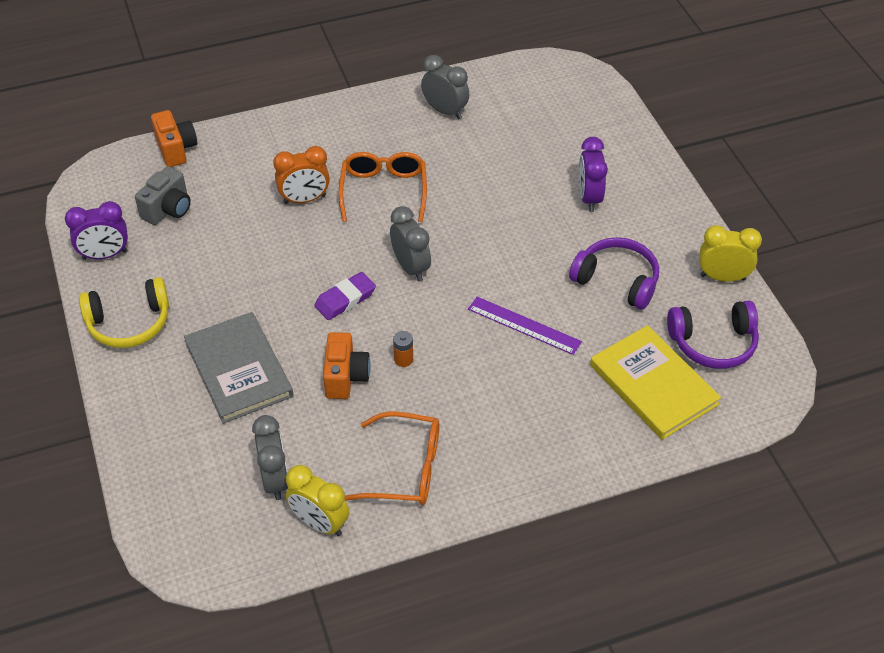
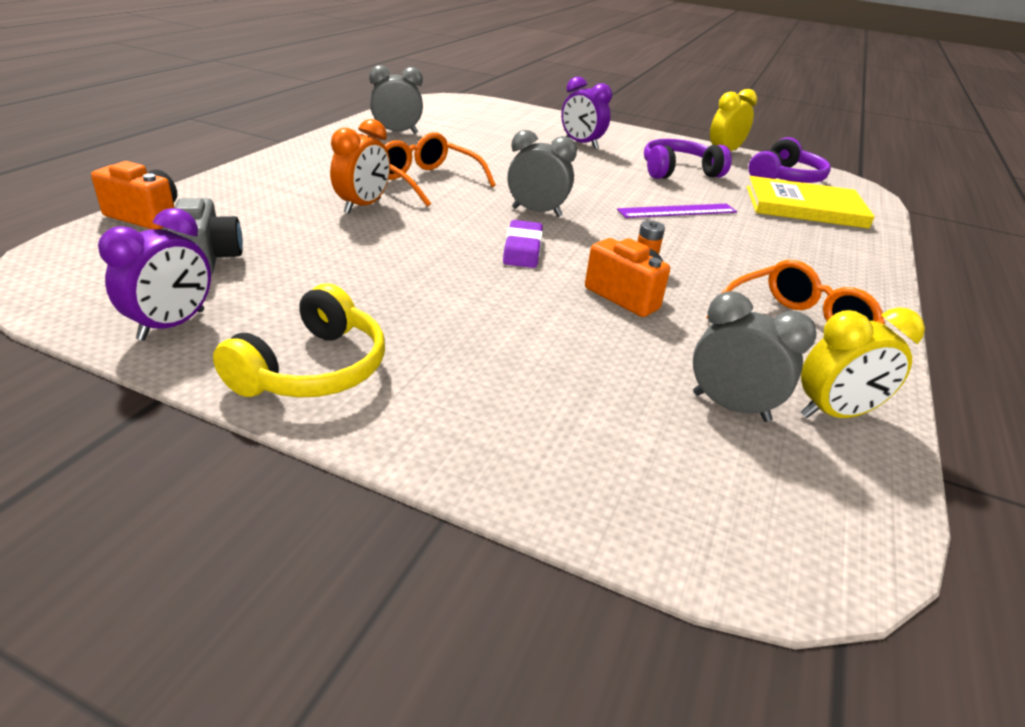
camera: 50 degrees left, 15 degrees down
grey book [184,312,293,424] -> none

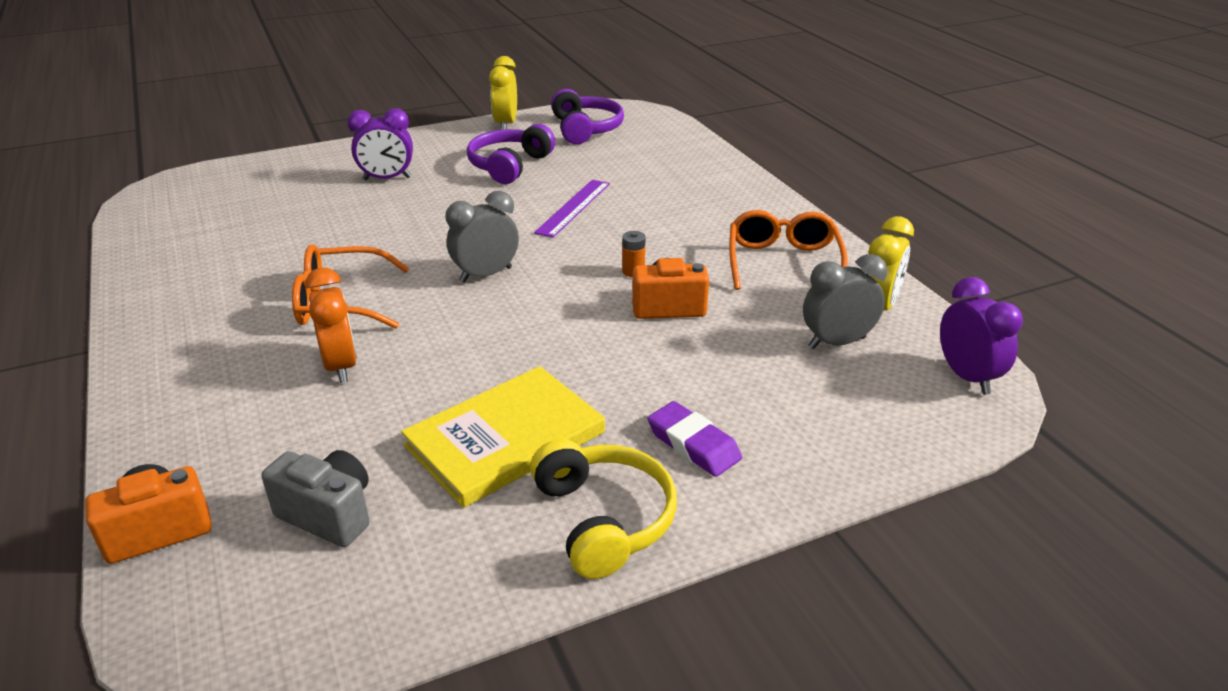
camera: 45 degrees left, 0 degrees up
purple clock [98,208,211,341] -> purple clock moved to [940,277,1023,395]
grey clock [369,65,423,134] -> none
purple eraser [503,220,543,268] -> purple eraser moved to [647,401,742,477]
yellow book [747,176,875,229] -> yellow book moved to [401,366,605,508]

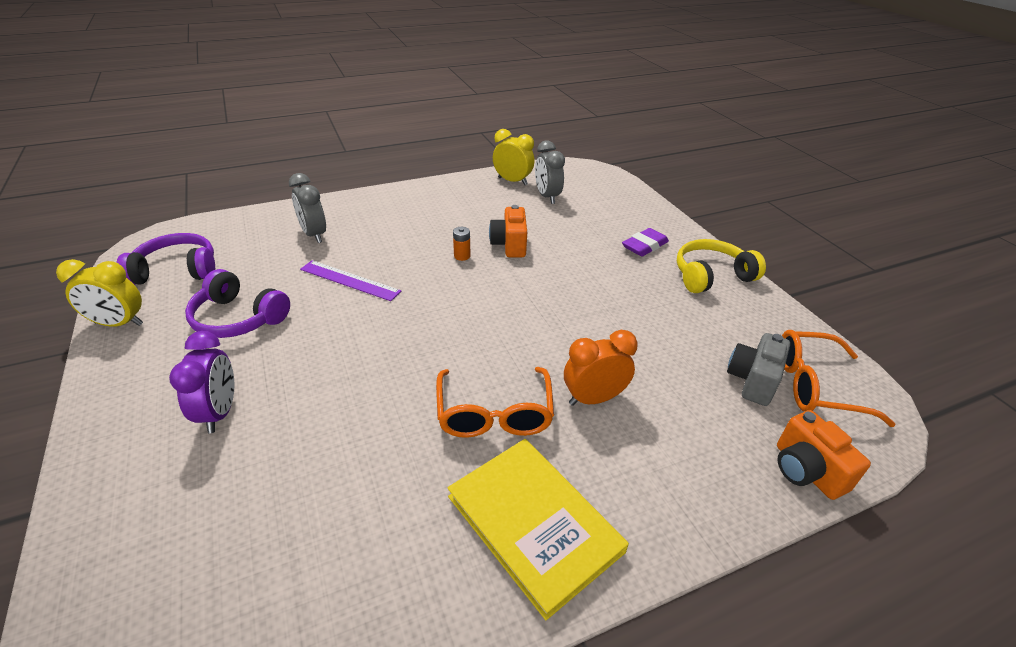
camera: 90 degrees left, 5 degrees up
yellow book [401,366,605,508] -> yellow book moved to [448,439,629,620]
grey clock [446,191,519,283] -> grey clock moved to [289,173,326,243]
orange glasses [729,210,848,290] -> orange glasses moved to [782,330,896,427]
purple clock [940,277,1023,395] -> none

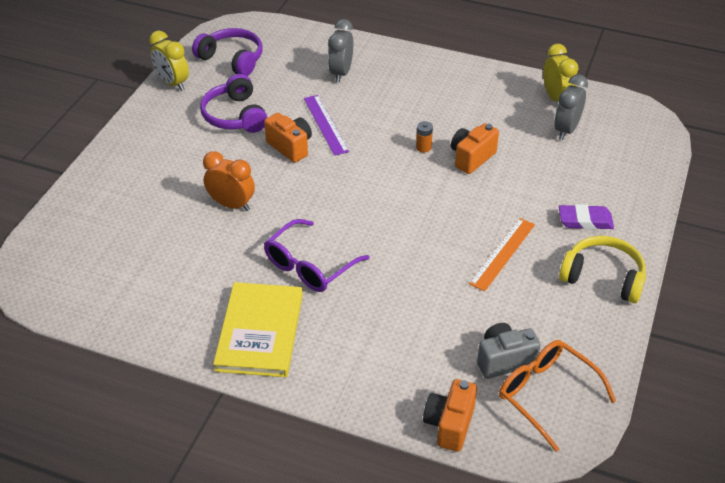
camera: 45 degrees right, 5 degrees up
purple clock [169,331,234,433] -> none
orange glasses [436,367,554,438] -> purple glasses [264,219,370,292]
orange clock [564,330,638,406] -> orange clock moved to [203,151,255,211]
none -> orange camera [264,113,312,163]
none -> orange ruler [469,218,535,292]

